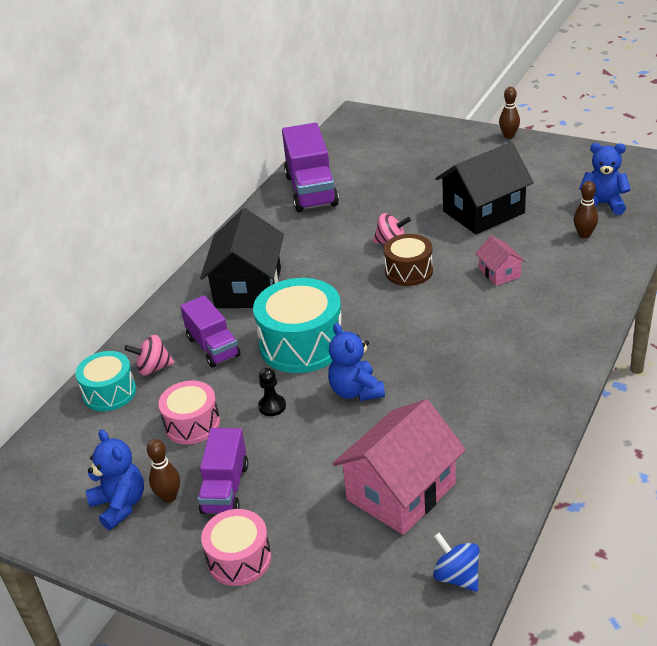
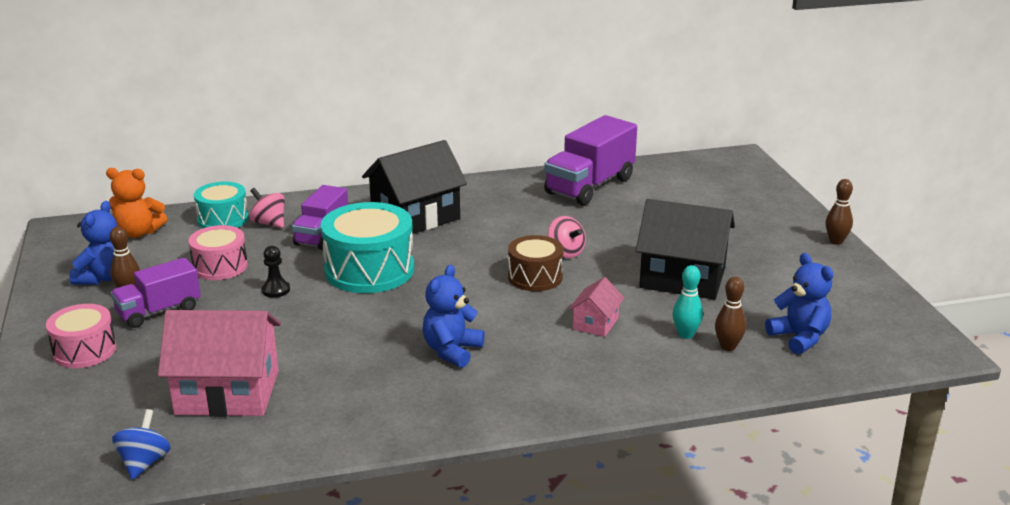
camera: 45 degrees right, 10 degrees down
blue teddy bear [328,323,385,401] -> blue teddy bear moved to [422,265,485,368]
none -> orange teddy bear [106,168,167,238]
none -> turquoise bowling pin [673,265,703,339]

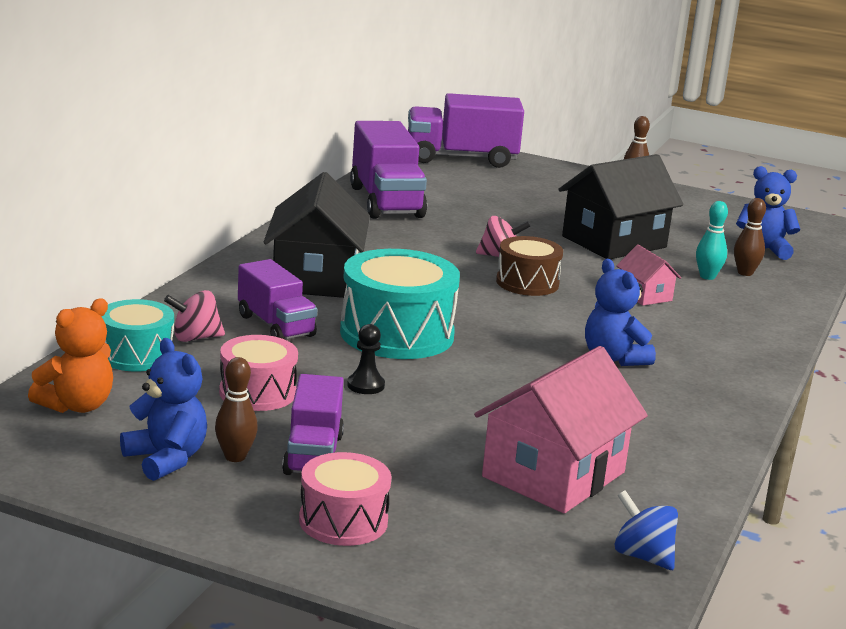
camera: 55 degrees left, 5 degrees down
none -> purple truck [408,93,524,168]

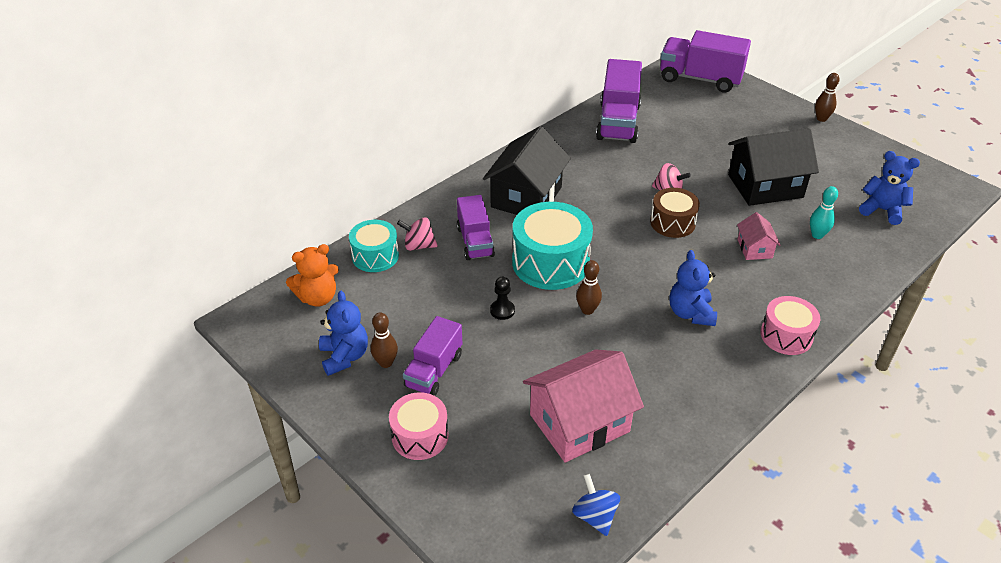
camera: 25 degrees right, 20 degrees up
pink drum [219,335,298,411] -> pink drum moved to [761,296,820,355]
brown bowling pin [734,198,766,276] -> brown bowling pin moved to [576,260,602,315]

